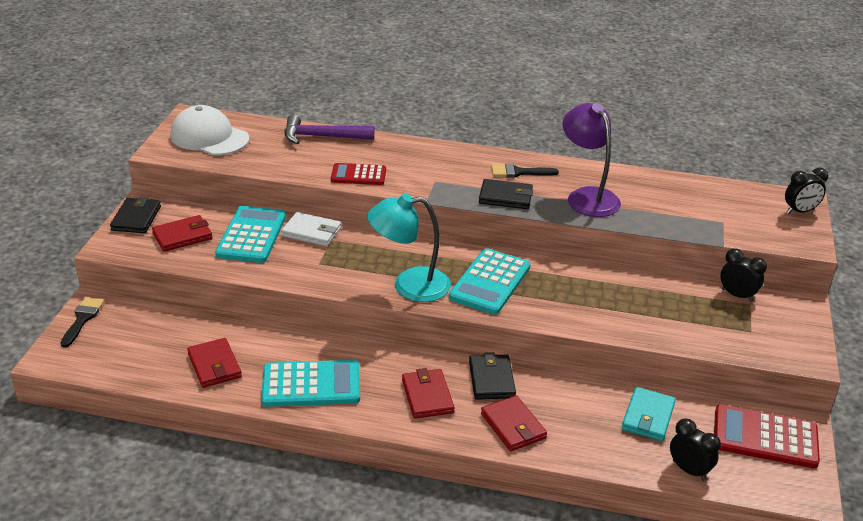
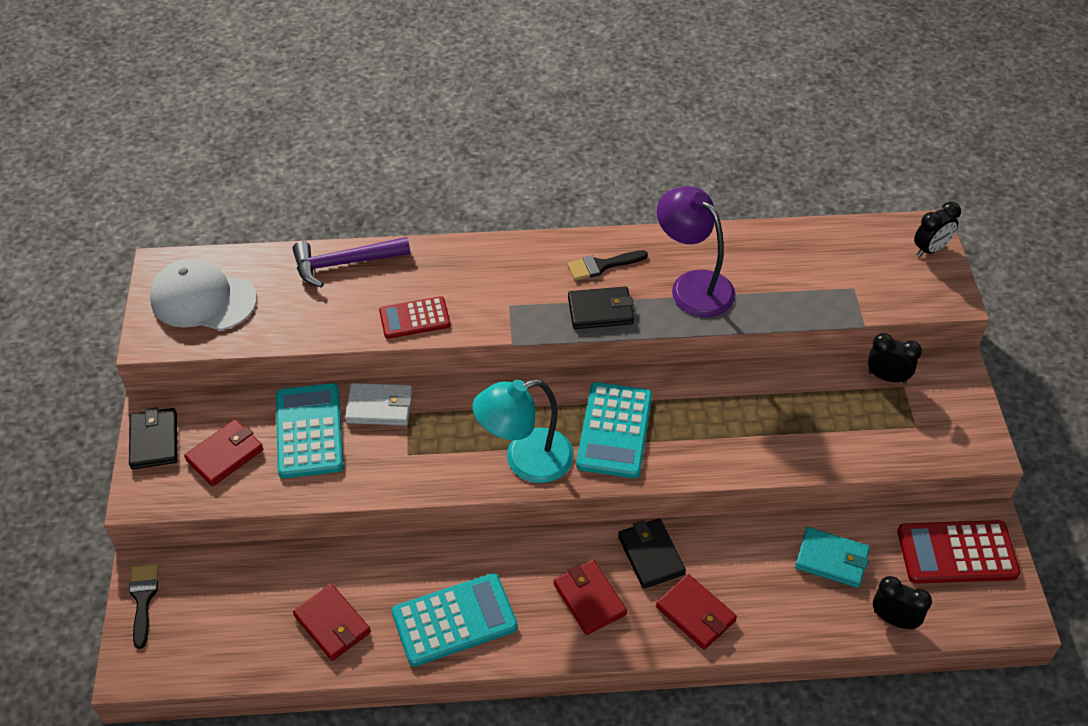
camera: 15 degrees left, 15 degrees up
turquoise wallet [622,387,676,441] -> turquoise wallet turned 75 degrees counterclockwise [795,527,870,588]

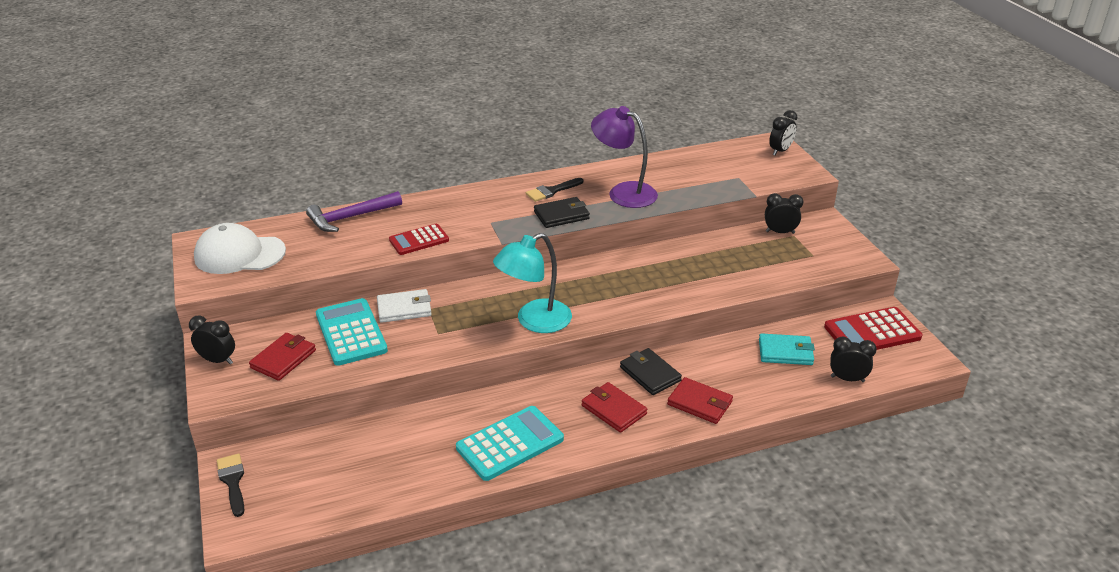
camera: 15 degrees left, 15 degrees down
black wallet [129,407,177,469] -> black clock [189,315,235,364]
red wallet [293,584,371,661] -> none
turquoise calculator [576,382,652,478] -> none

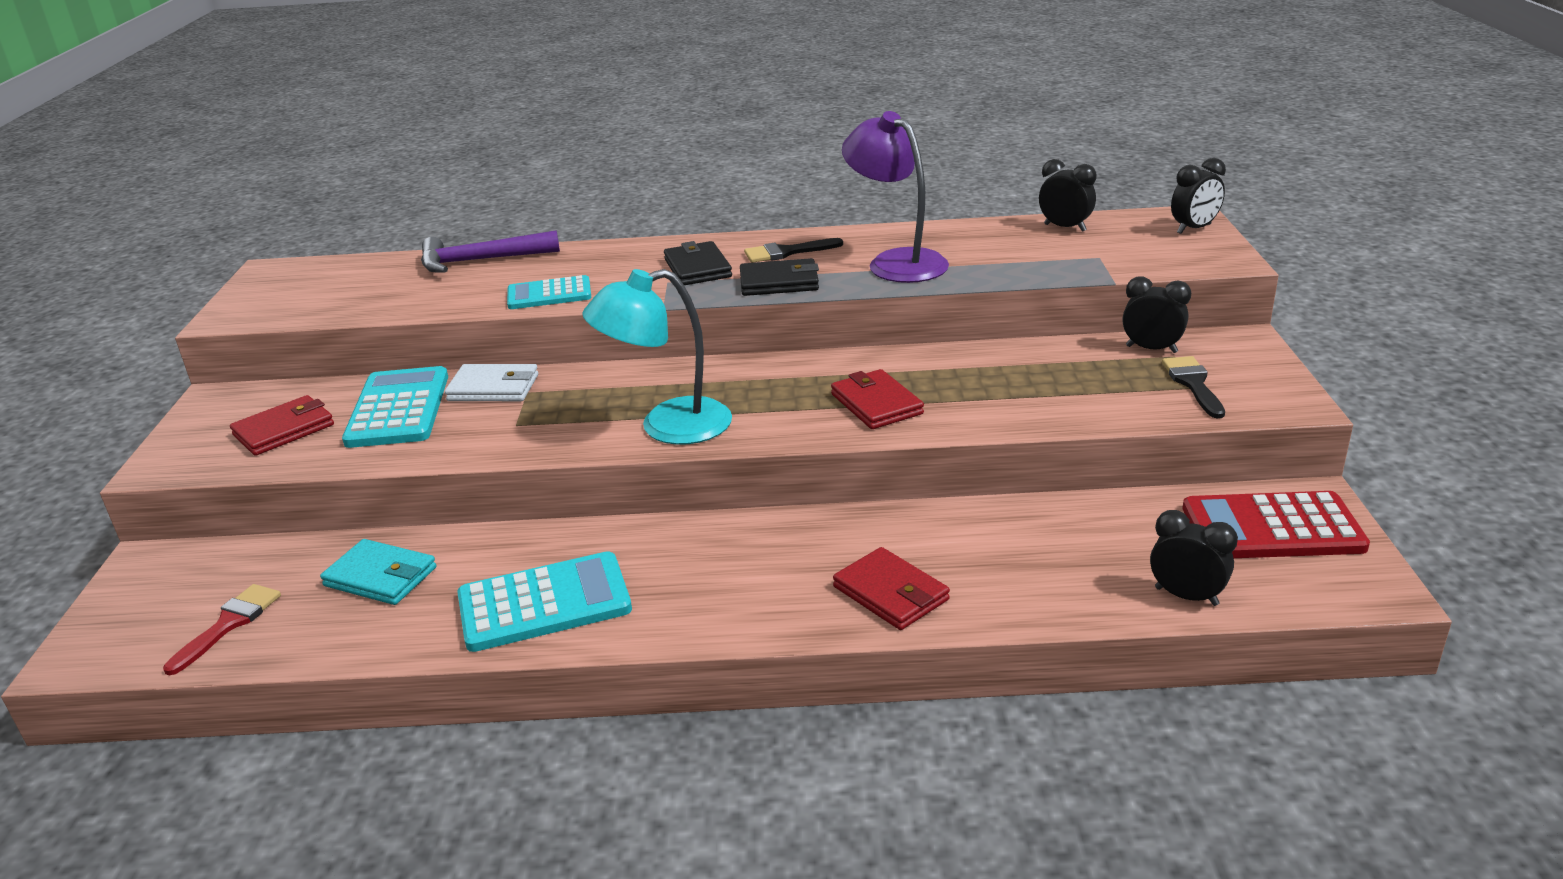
camera: 20 degrees right, 5 degrees down
black clock [189,315,235,364] -> black clock moved to [1039,159,1096,232]
white cap [194,223,286,274] -> none
black brush [217,453,244,517] -> black brush moved to [1162,356,1225,418]
red calculator [389,224,449,255] -> turquoise calculator [507,275,591,309]
red wallet [582,382,647,433] -> red wallet moved to [831,369,924,429]
black wallet [620,348,682,395] -> black wallet moved to [664,241,732,285]
turquoise wallet [759,333,815,365] -> turquoise wallet moved to [320,539,436,605]
none -> red brush [163,584,281,676]

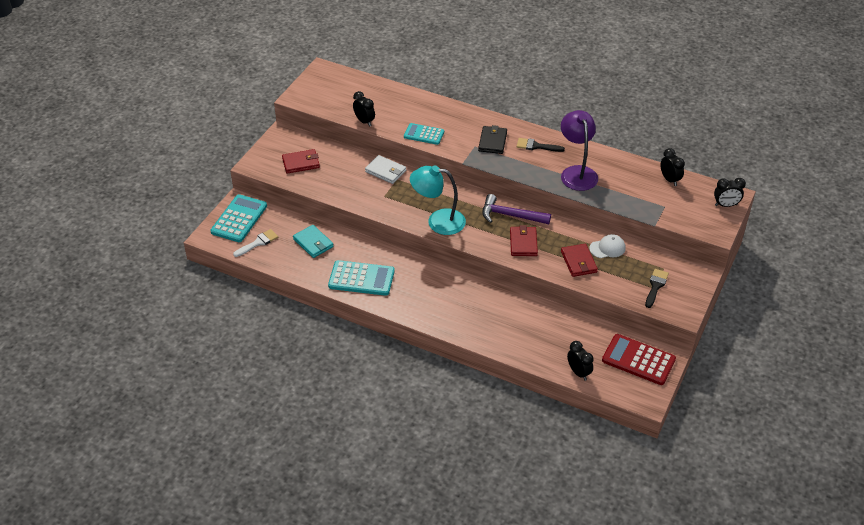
camera: 25 degrees right, 15 degrees up
red brush [163,584,281,676] -> white brush [233,229,278,257]
turquoise calculator [342,366,448,448] -> turquoise calculator moved to [210,194,267,242]
purple hammer [421,230,560,273] -> purple hammer moved to [482,194,551,224]
black wallet [740,258,819,296] -> none
red wallet [833,547,950,630] -> red wallet moved to [561,244,598,277]
black clock [1123,277,1191,353] -> black clock moved to [353,91,375,127]
none -> white cap [589,234,626,258]

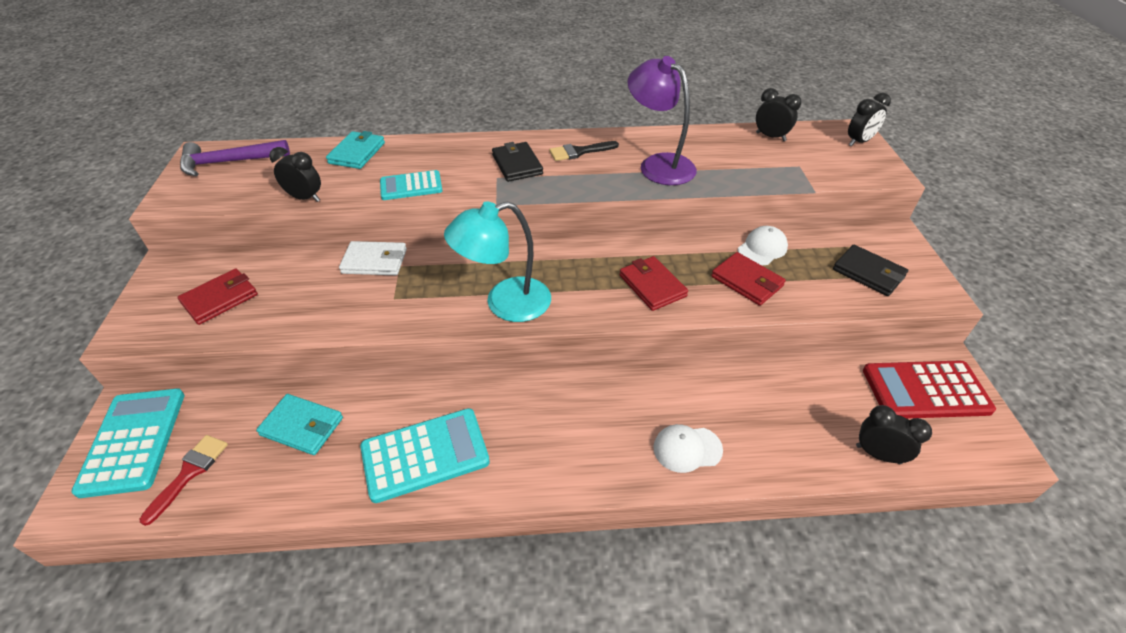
camera: 30 degrees left, 0 degrees up
white brush [233,229,278,257] -> red brush [139,435,228,526]
purple hammer [482,194,551,224] -> purple hammer moved to [180,140,290,176]
black brush [645,269,669,308] -> black wallet [833,245,908,296]
none -> turquoise wallet [326,131,385,169]
none -> white cap [653,424,723,473]

